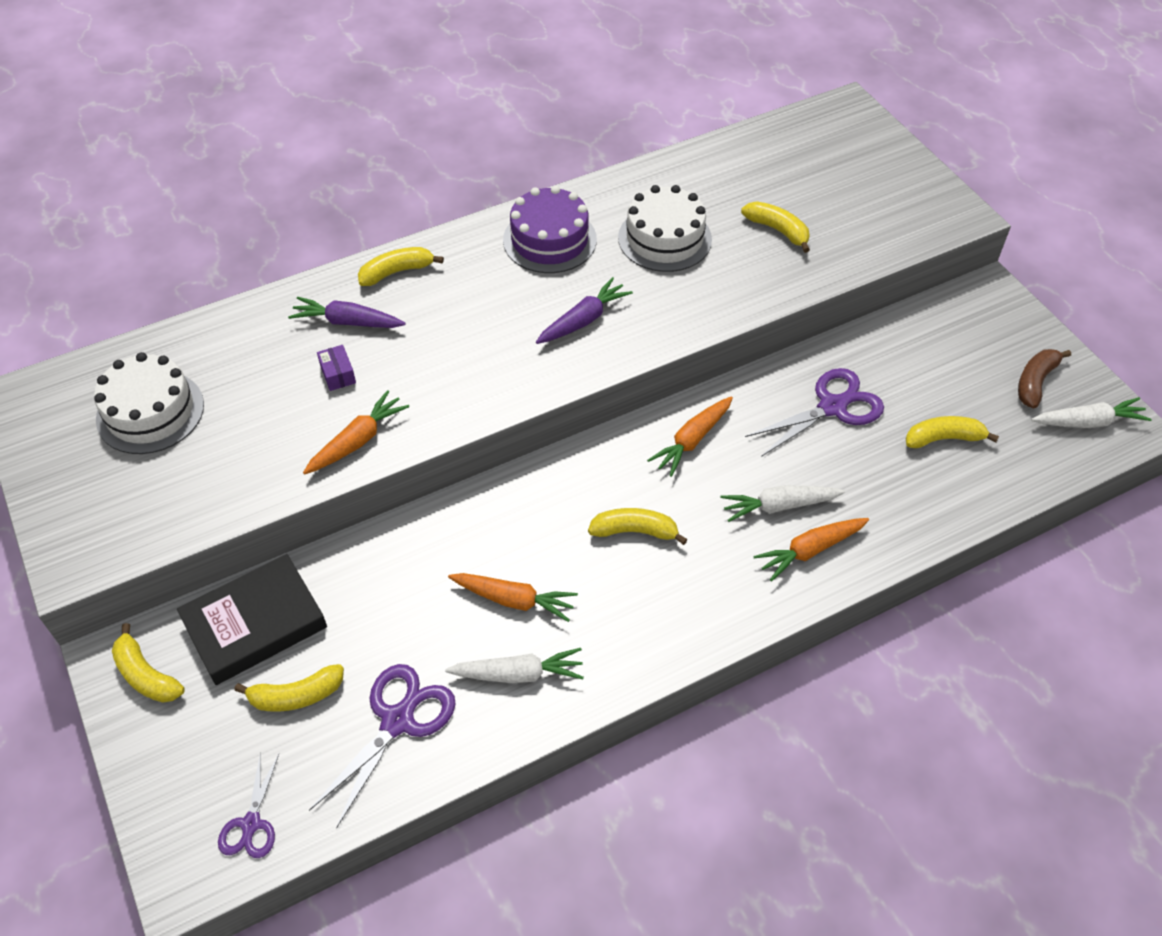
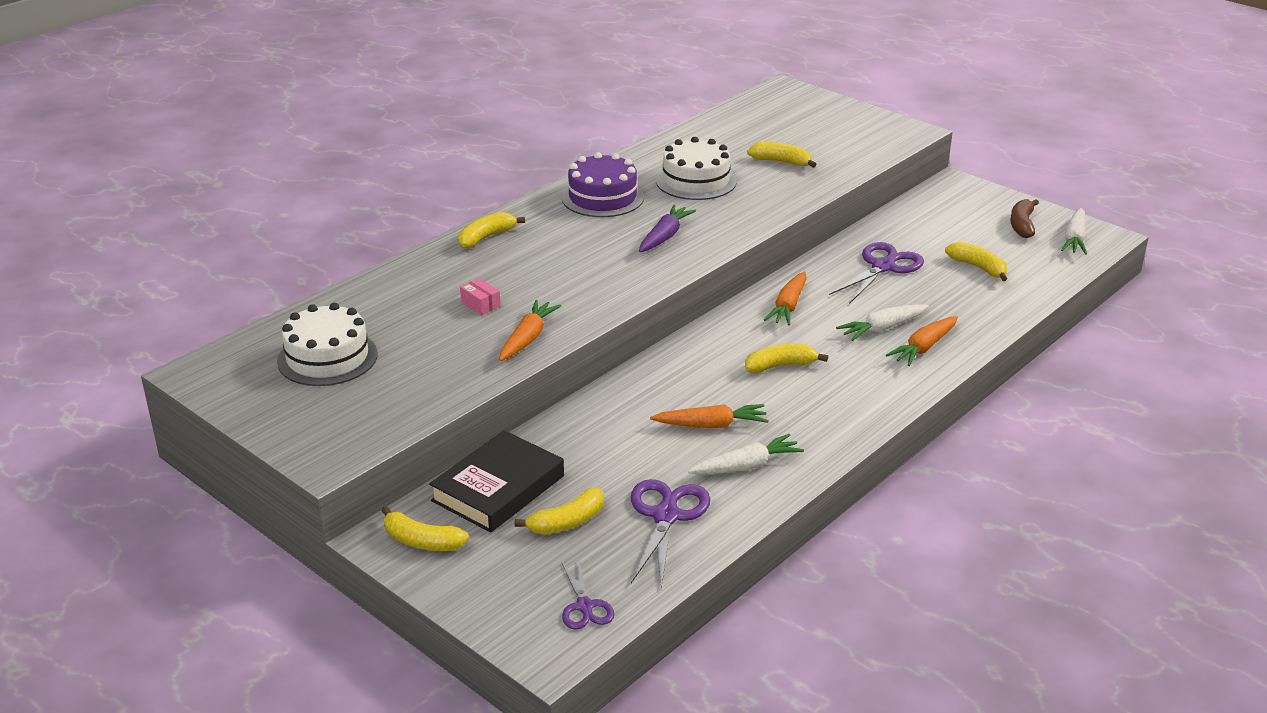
camera: 20 degrees left, 20 degrees down
purple carrot [288,297,406,328] -> none
purple box [317,345,356,391] -> pink box [460,278,501,315]
yellow banana [906,416,999,448] -> yellow banana turned 75 degrees clockwise [945,242,1007,281]
white carrot [1031,397,1152,428] -> white carrot turned 135 degrees clockwise [1061,208,1087,255]

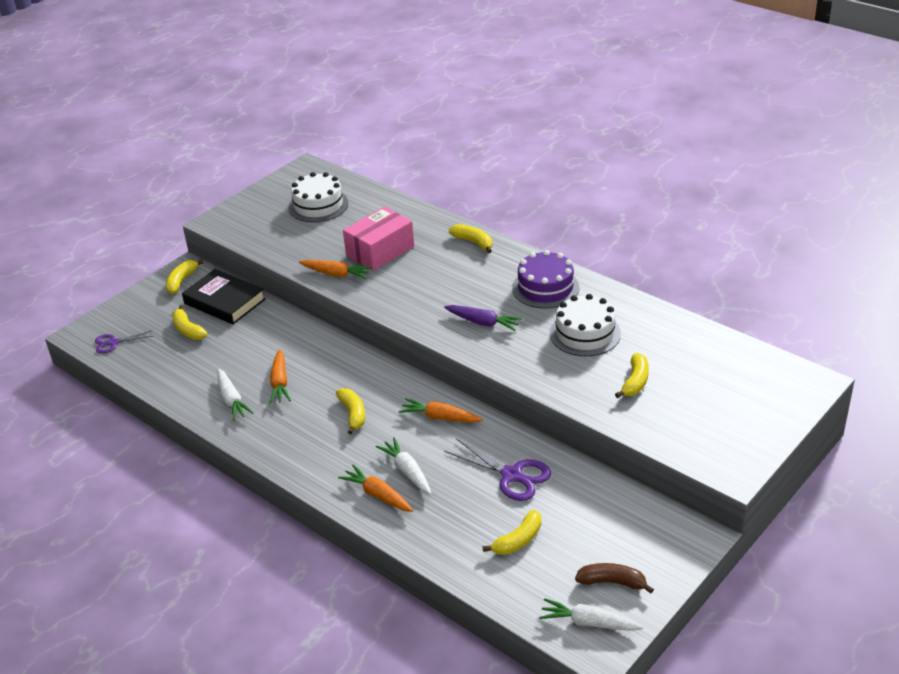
camera: 90 degrees right, 5 degrees up
pink box [460,278,501,315] -> pink box [343,207,414,271], size x2.46
purple scissors [631,479,710,589] -> none

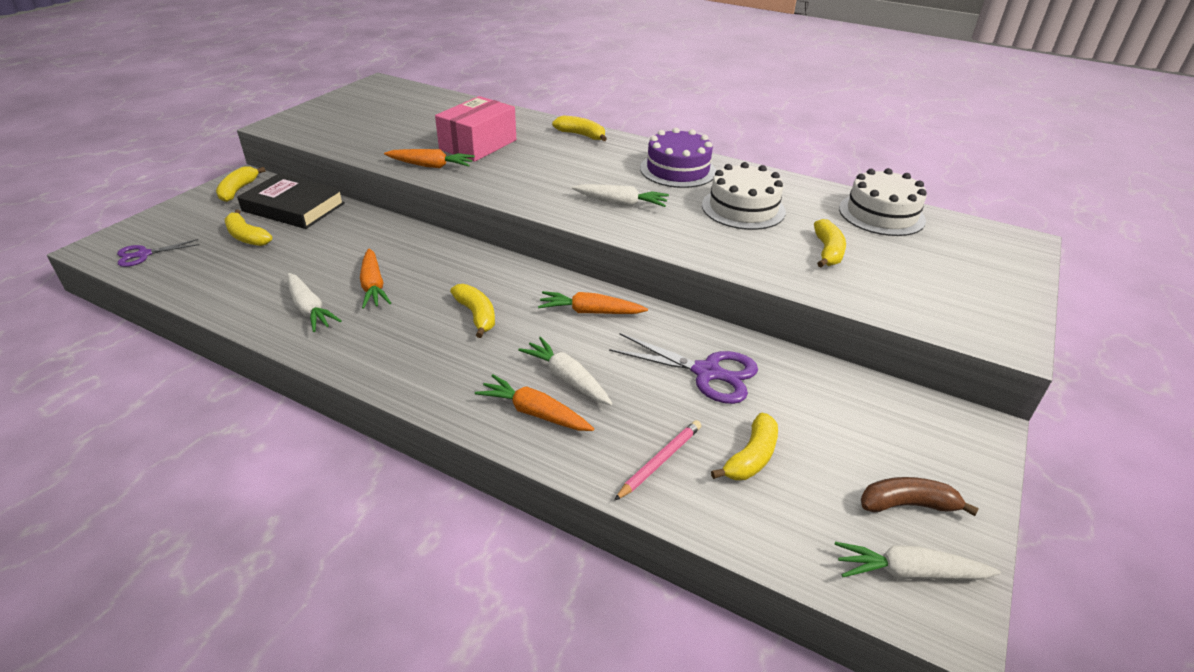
camera: 15 degrees left, 0 degrees up
white cake [288,172,348,222] -> white cake moved to [839,168,927,236]
purple carrot [444,305,523,331] -> white carrot [572,184,669,207]
none -> pink pencil [614,420,701,501]

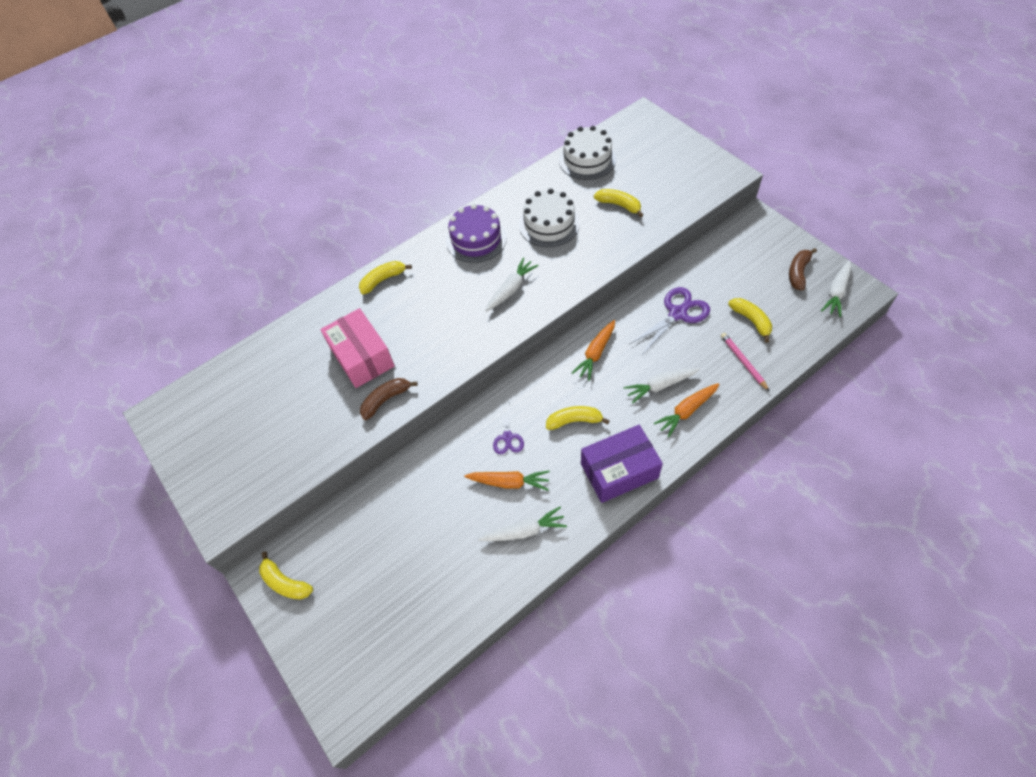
camera: 60 degrees left, 20 degrees up
purple scissors [117,239,199,267] -> purple scissors moved to [493,401,524,454]
yellow banana [225,210,272,246] -> none
black book [237,173,345,229] -> none
orange carrot [384,149,475,168] -> brown banana [360,378,418,420]
none -> purple box [581,425,663,503]

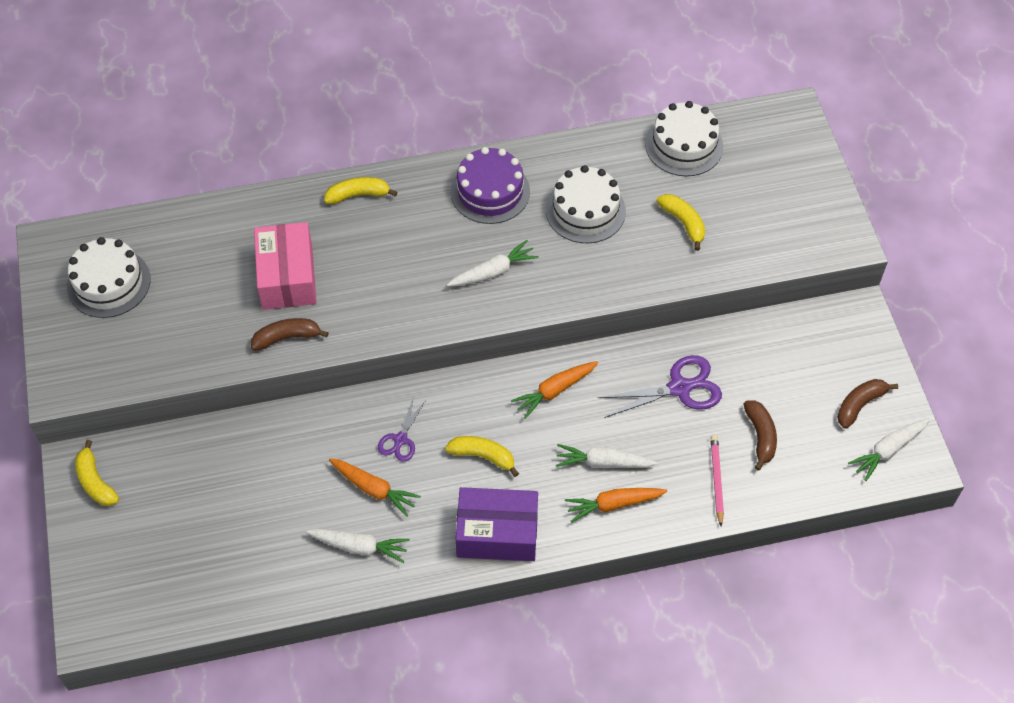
camera: 20 degrees right, 0 degrees up
yellow banana [728,298,772,343] -> brown banana [744,400,777,471]
none -> white cake [67,237,151,318]

